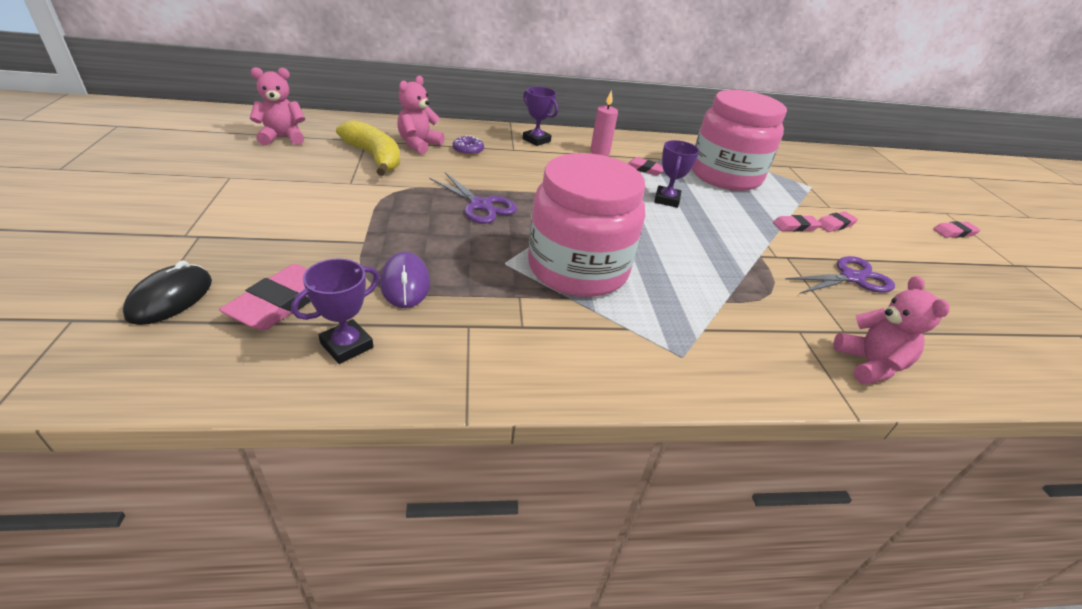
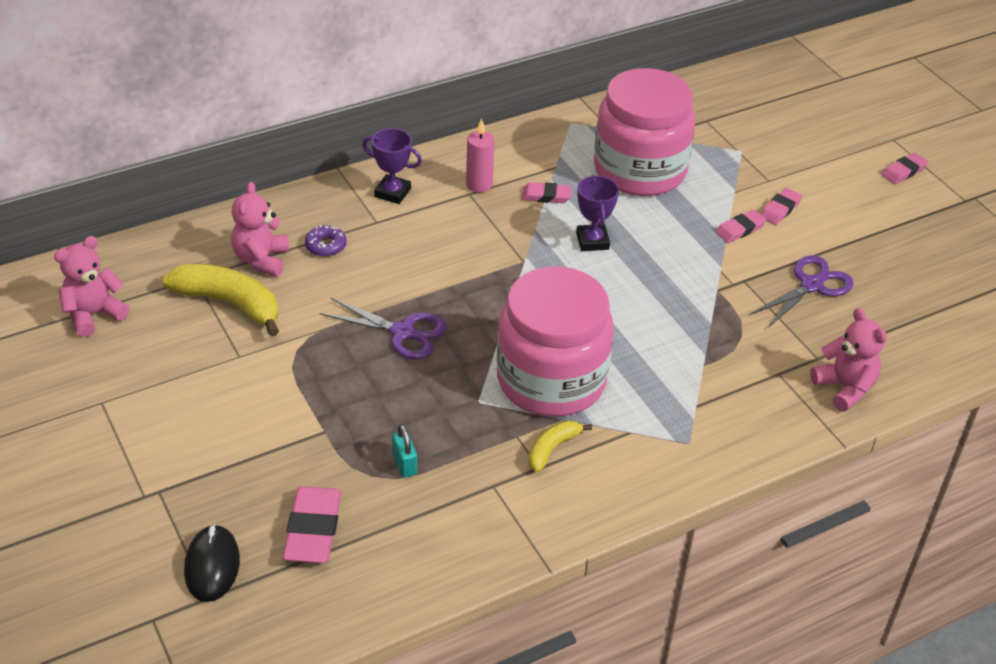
camera: 20 degrees left, 5 degrees up
purple trophy [291,258,380,364] -> none
purple mouse [380,252,430,308] -> turquoise padlock [392,424,417,478]
none -> yellow banana [528,420,592,473]

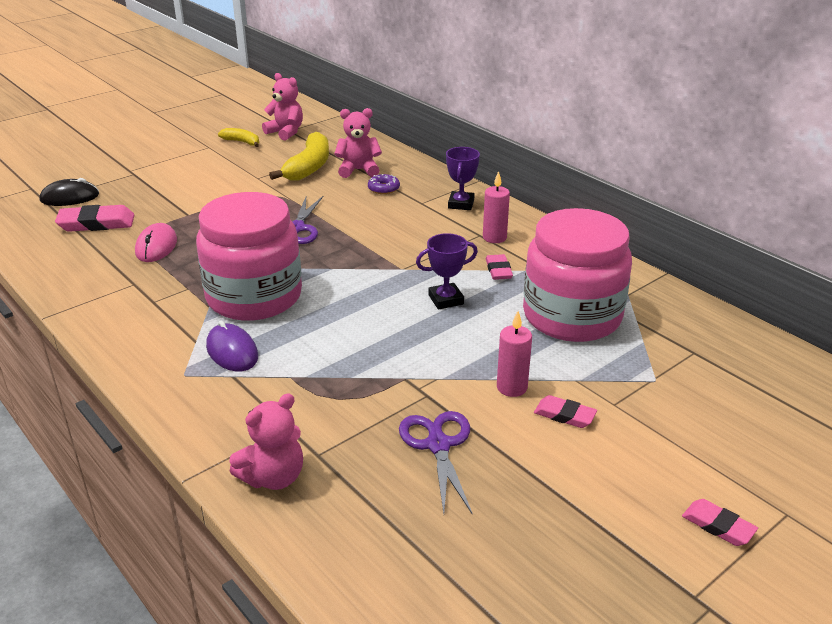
camera: 80 degrees right, 10 degrees down
turquoise padlock [392,424,417,478] -> pink mouse [135,223,177,262]
yellow banana [528,420,592,473] -> yellow banana moved to [218,128,259,147]
pink eraser [716,210,767,243] -> pink candle [497,311,532,397]
purple scissors [750,255,854,328] -> purple scissors turned 135 degrees counterclockwise [399,411,473,514]
none -> purple mouse [206,320,258,371]

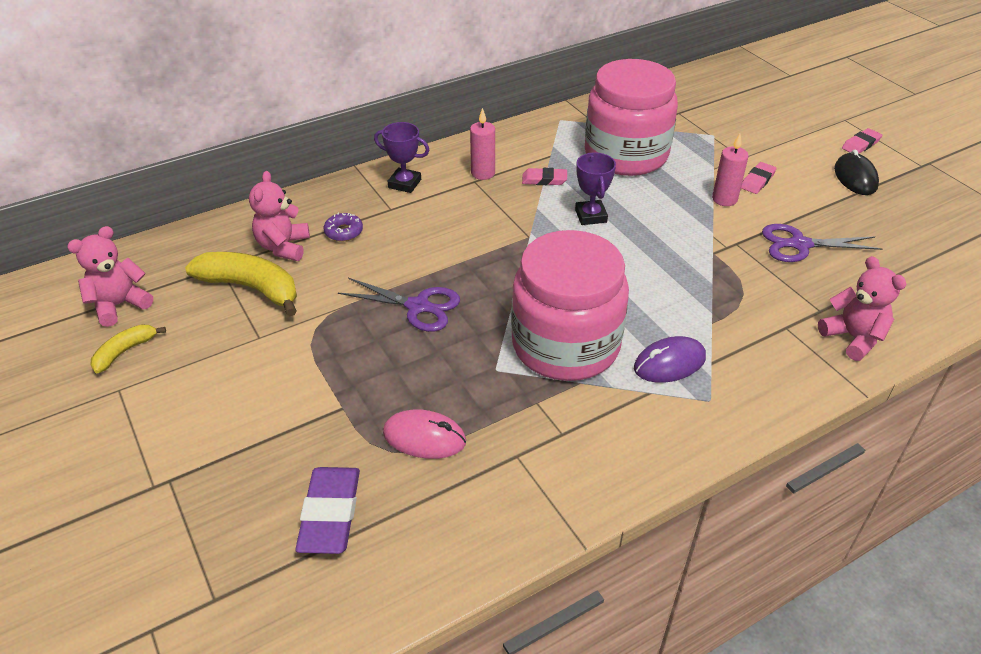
camera: 80 degrees left, 10 degrees up
black mouse [39,178,99,206] -> black mouse moved to [834,150,879,195]
pink eraser [55,205,135,232] -> purple eraser [295,467,360,554]

